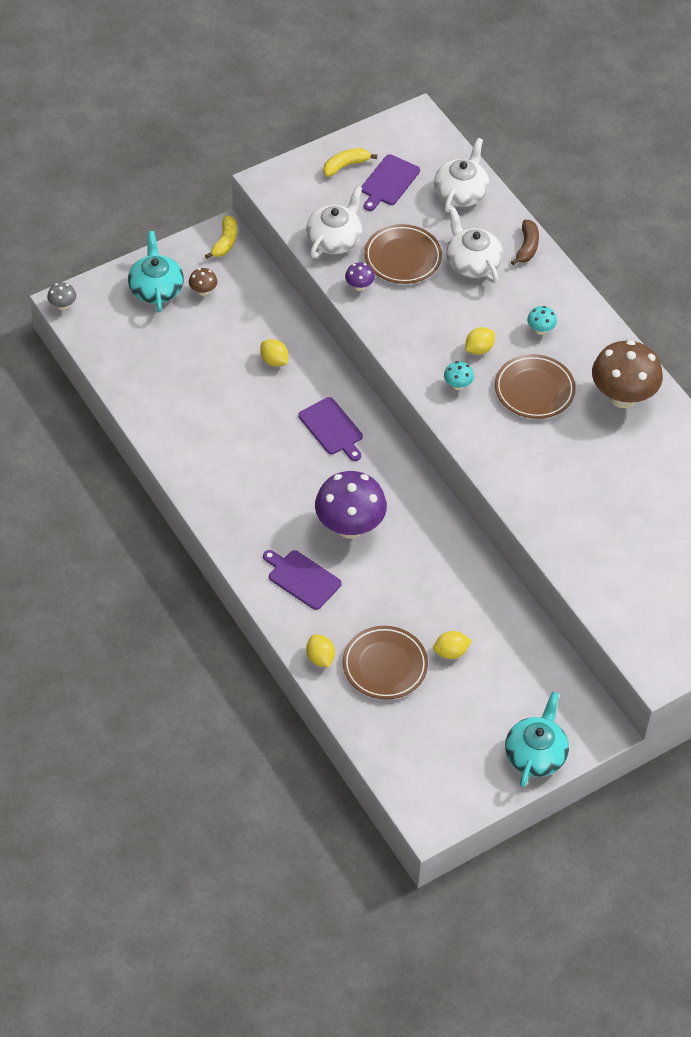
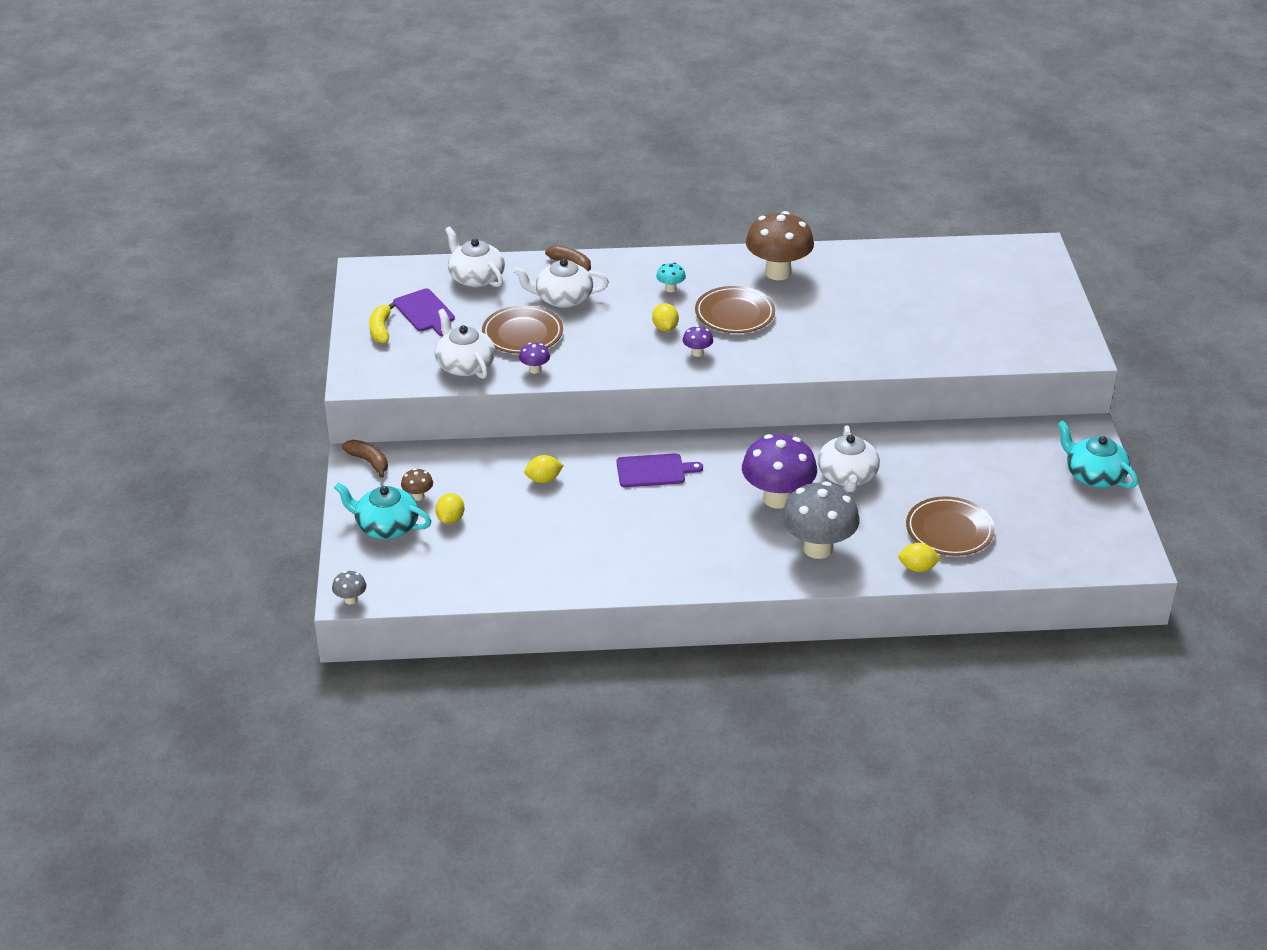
camera: 60 degrees left, 15 degrees down
yellow banana [205,215,237,259] -> brown banana [342,440,388,478]
purple cutting board [263,550,342,610] -> grey mushroom [782,482,860,559]
yellow lemon [433,631,472,659] -> yellow lemon moved to [435,493,464,524]
turquoise mushroom [444,361,474,390] -> purple mushroom [683,326,713,357]
none -> white teapot [818,425,880,492]

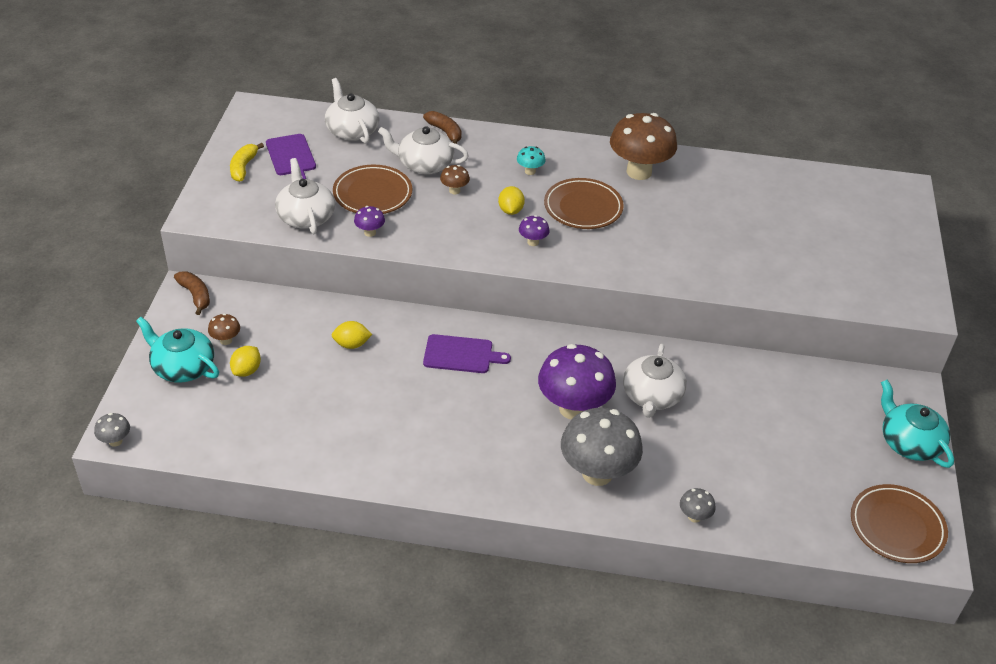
camera: 10 degrees right, 5 degrees up
yellow lemon [898,543,941,572] -> grey mushroom [680,488,716,523]
brown plate [906,496,995,556] -> brown plate moved to [851,484,948,563]
none -> brown mushroom [440,165,470,194]

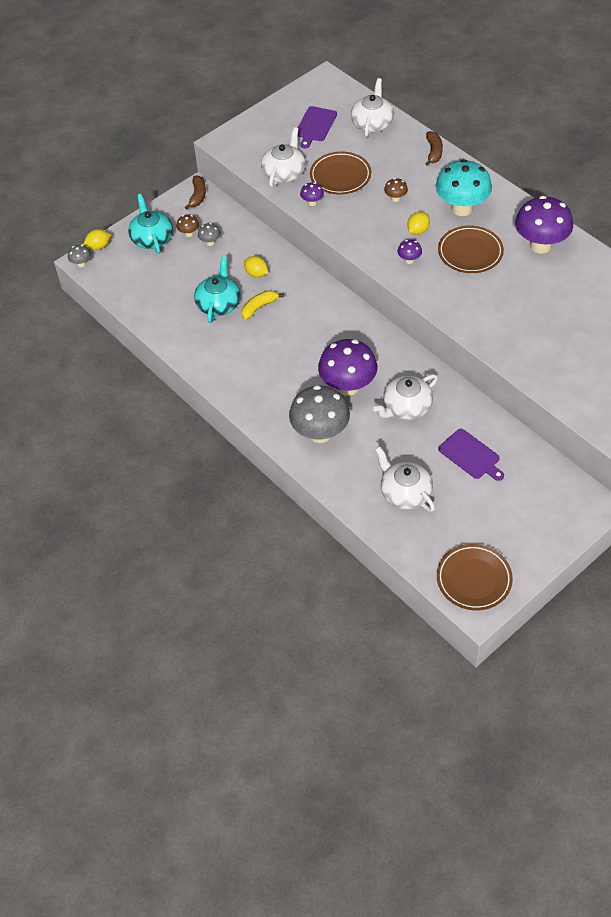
camera: 45 degrees right, 10 degrees up
yellow banana [230,143,264,182] -> yellow banana moved to [242,290,284,320]
yellow lemon [230,346,261,377] -> yellow lemon moved to [84,229,111,250]
white teapot [378,126,469,174] -> white teapot moved to [375,447,435,512]
purple cutting board [423,334,511,373] -> purple cutting board moved to [438,429,504,481]
turquoise mushroom [517,146,546,175] -> turquoise mushroom [436,159,492,216], size x2.32
brown mushroom [610,113,677,180] -> purple mushroom [515,196,573,253]
grey mushroom [680,488,716,523] -> grey mushroom moved to [198,223,221,246]
turquoise teapot [881,380,954,468] -> turquoise teapot moved to [194,256,241,323]

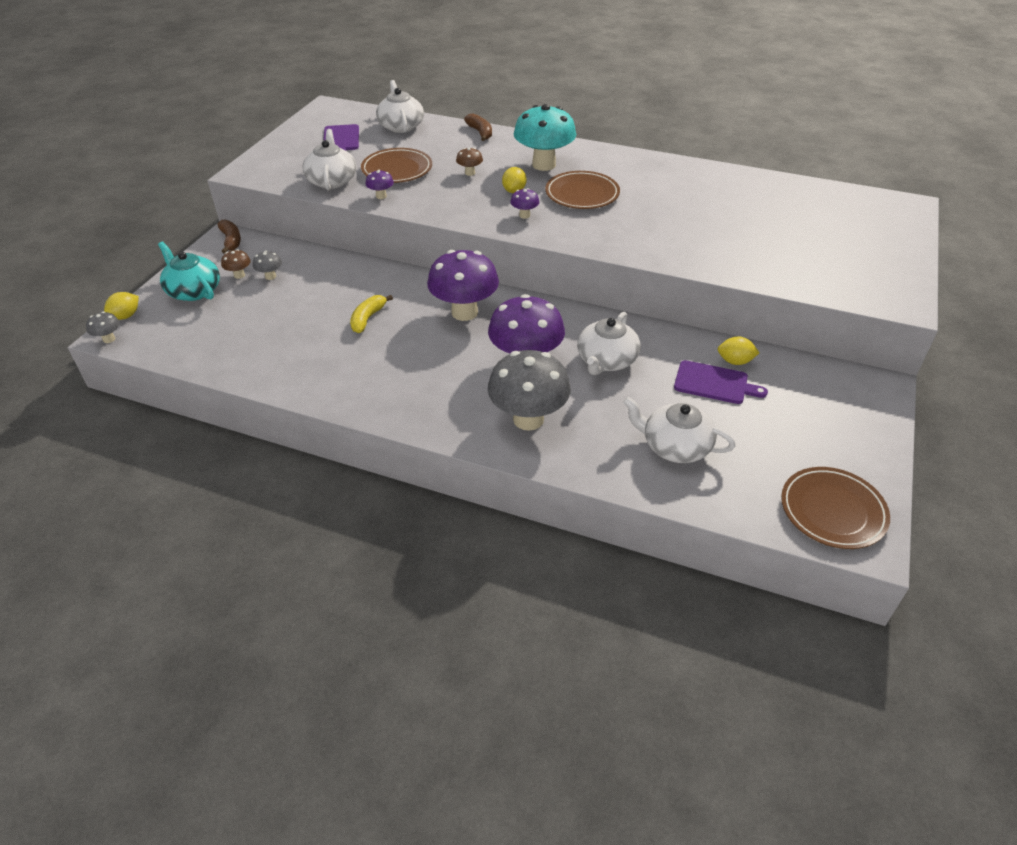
camera: 30 degrees left, 10 degrees down
turquoise teapot [194,256,241,323] -> none
yellow lemon [244,256,268,277] -> yellow lemon moved to [718,337,760,365]
purple mushroom [515,196,573,253] -> purple mushroom moved to [427,250,499,321]

